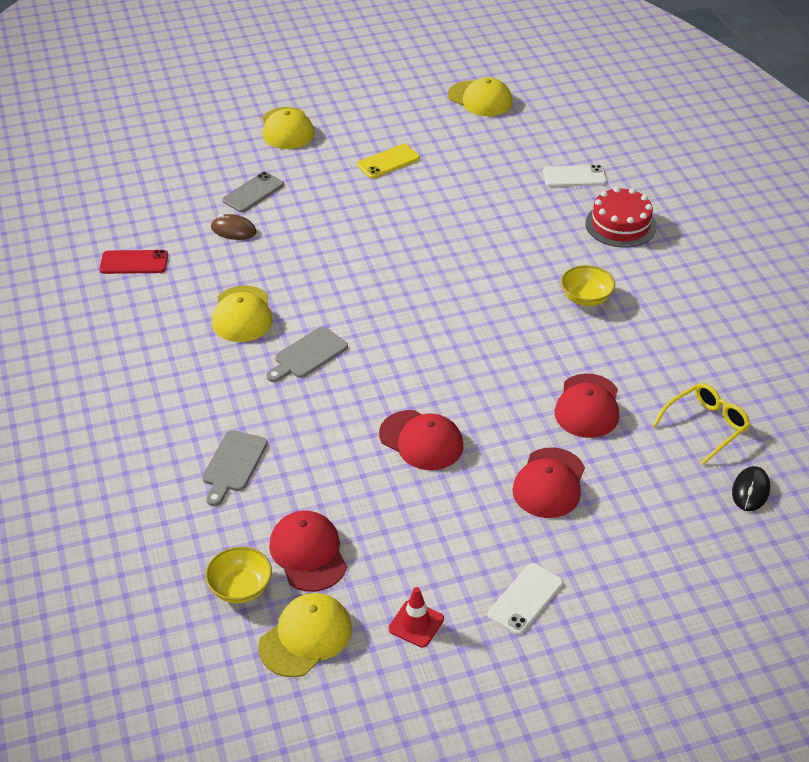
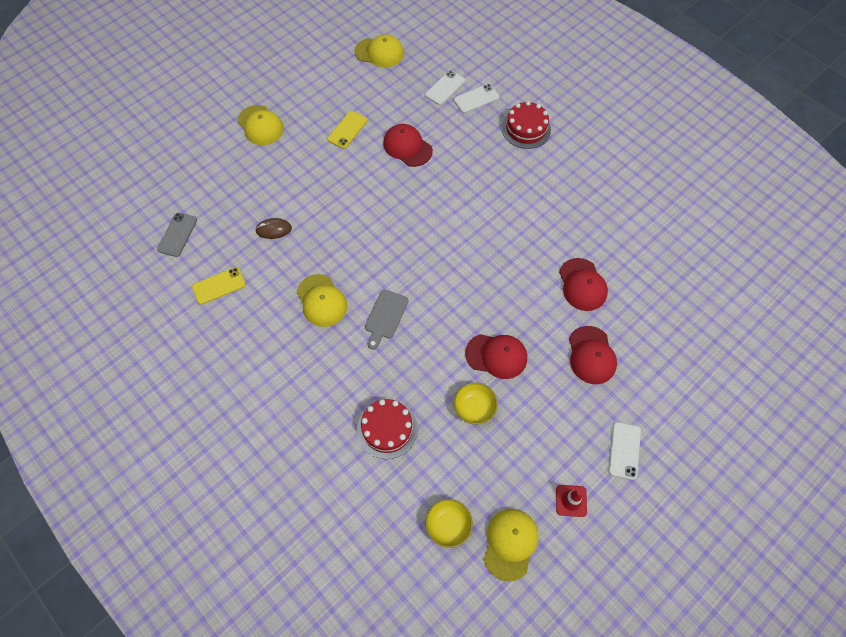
camera: 25 degrees left, 20 degrees up
red phone [100,250,168,274] -> yellow phone [192,267,246,305]
grey cutting board [202,430,268,506] -> red cake [357,399,418,459]
grey phone [222,172,284,212] -> grey phone moved to [157,213,197,257]
red cap [269,511,347,592] -> red cap moved to [383,124,433,167]
yellow bowl [561,265,615,306] -> yellow bowl moved to [454,382,498,425]
yellow glasses [652,383,751,465] -> none
black mouse [732,466,770,511] -> none
none -> white phone [425,70,465,105]

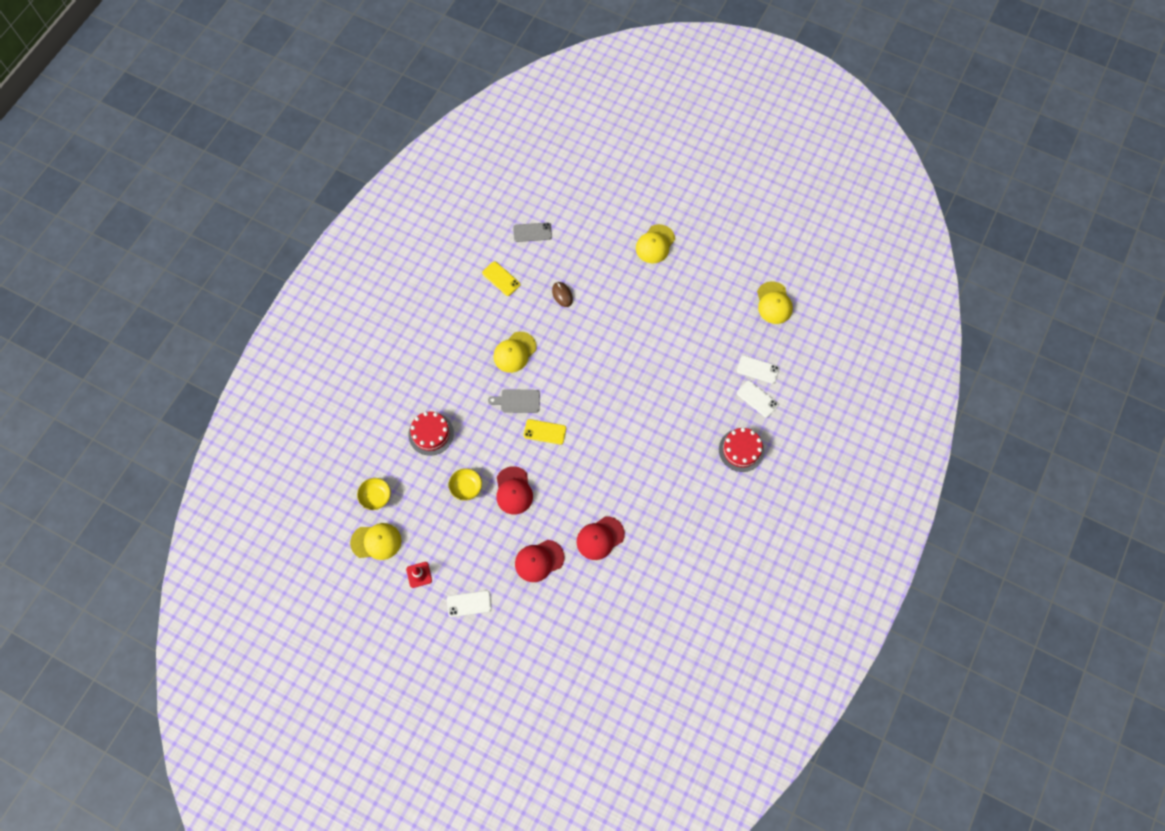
camera: 70 degrees right, 5 degrees up
yellow phone [327,111,368,149] -> yellow phone moved to [524,419,566,445]
red cap [383,124,433,167] -> none

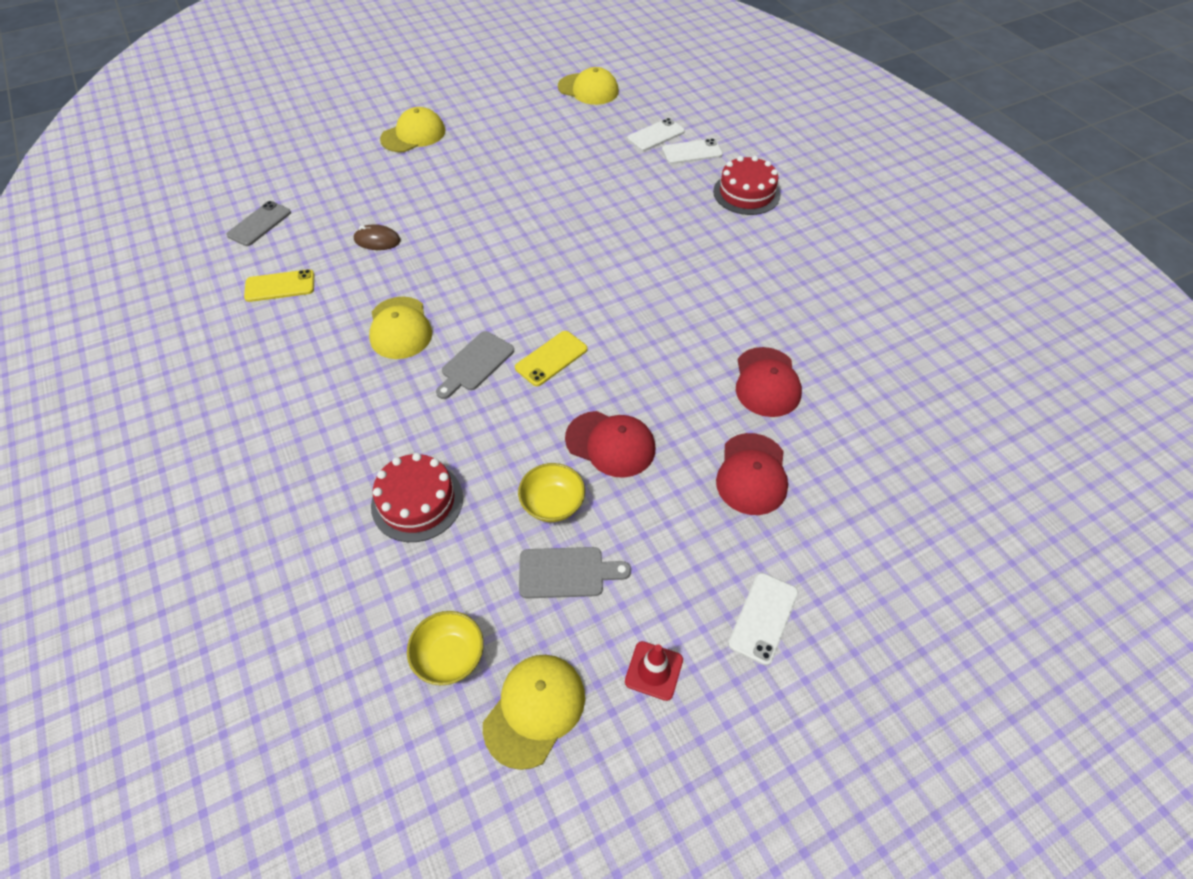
camera: 55 degrees left, 15 degrees down
yellow cap [636,224,675,264] -> yellow cap turned 105 degrees counterclockwise [380,107,445,152]
none -> grey cutting board [519,547,631,598]

